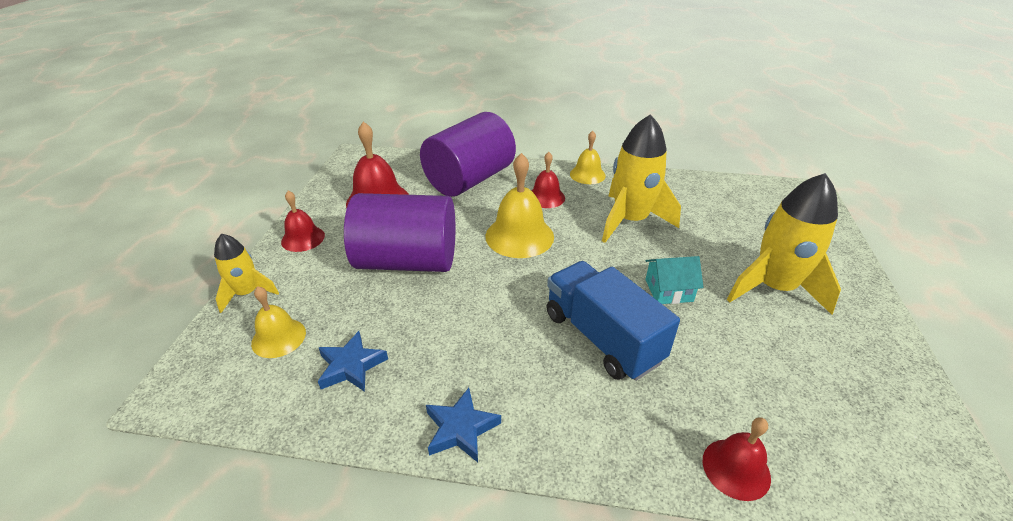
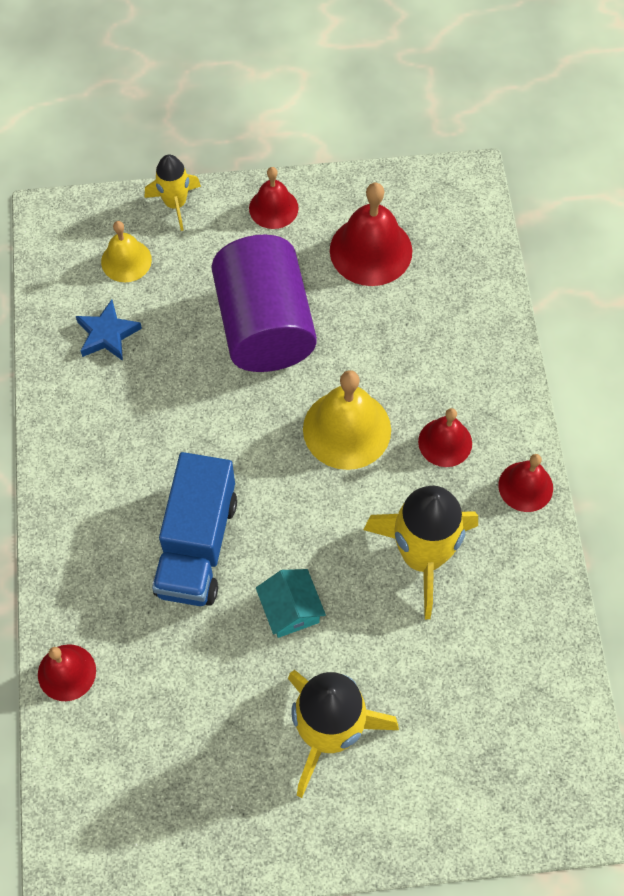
camera: 75 degrees right, 25 degrees up
purple cylinder [420,112,516,197] -> none
blue star [426,388,501,462] -> none
blue truck [546,261,680,381] -> blue truck turned 150 degrees clockwise [152,452,237,606]
yellow bell [570,131,606,184] -> red bell [498,454,553,512]

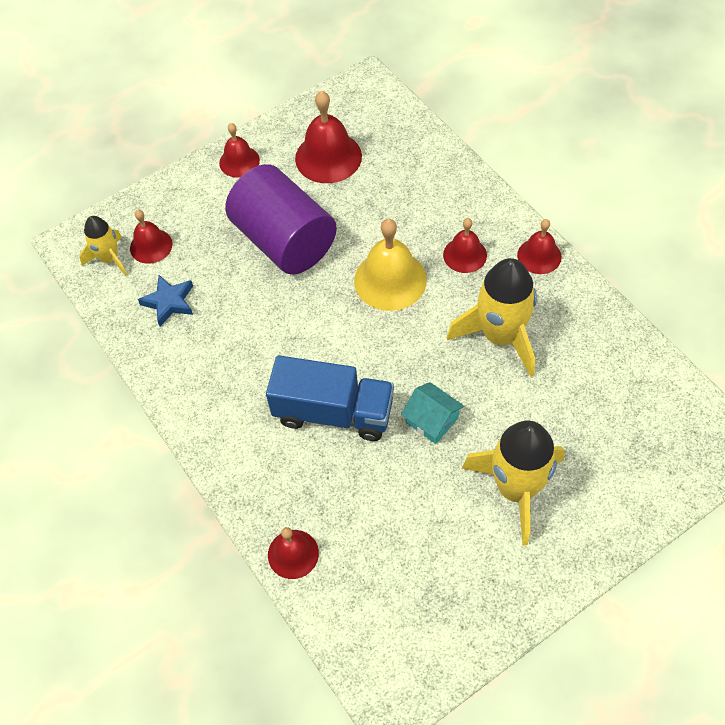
camera: 25 degrees left, 5 degrees down
yellow bell [101,221,152,282] -> red bell [130,210,173,264]
yellow rocket [145,155,201,231] -> yellow rocket moved to [79,216,127,276]
blue truck [152,452,237,606] -> blue truck turned 60 degrees counterclockwise [266,355,394,441]

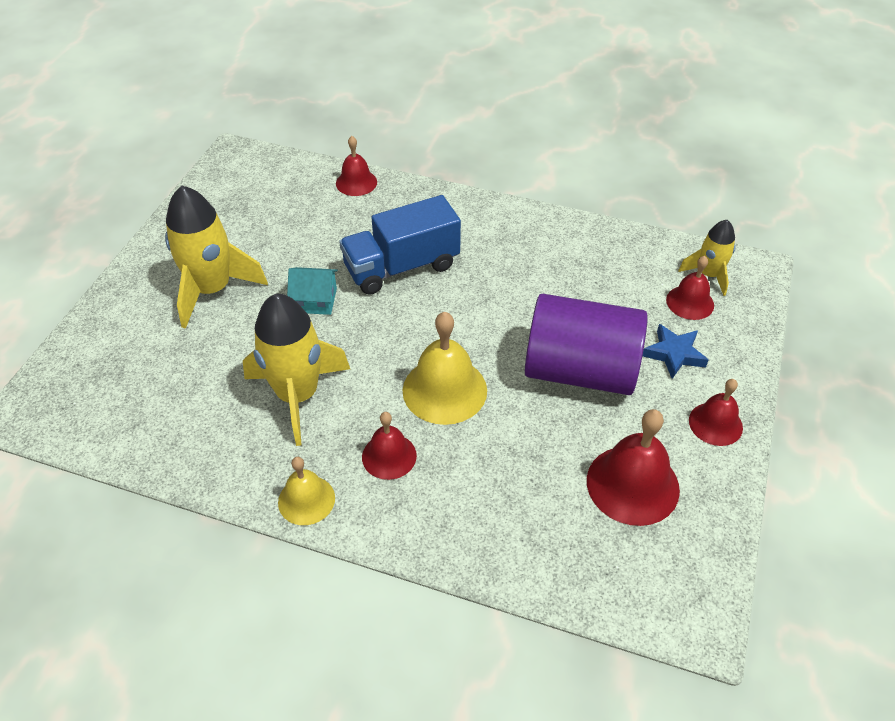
camera: 140 degrees right, 10 degrees down
blue star [138,275,193,326] -> blue star moved to [643,324,708,379]
red bell [517,219,561,274] -> yellow bell [278,457,335,525]

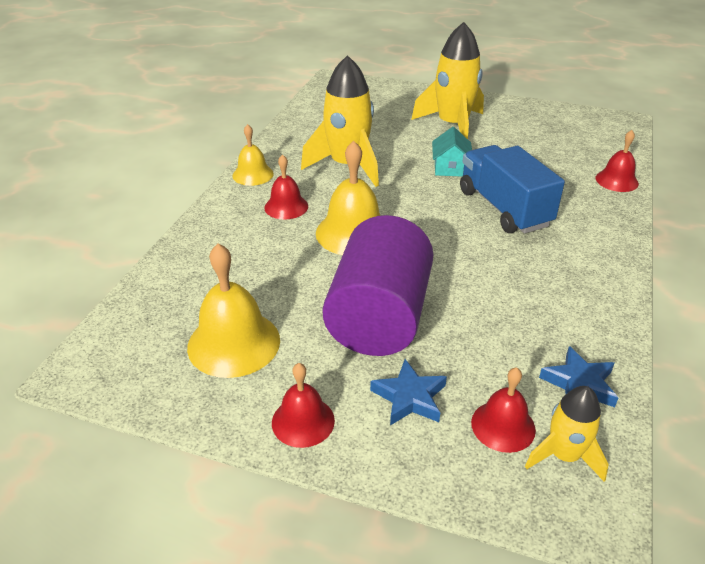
camera: 90 degrees right, 10 degrees down
red bell [587,409,680,526] -> yellow bell [187,243,280,378]
none -> blue star [539,346,618,407]

